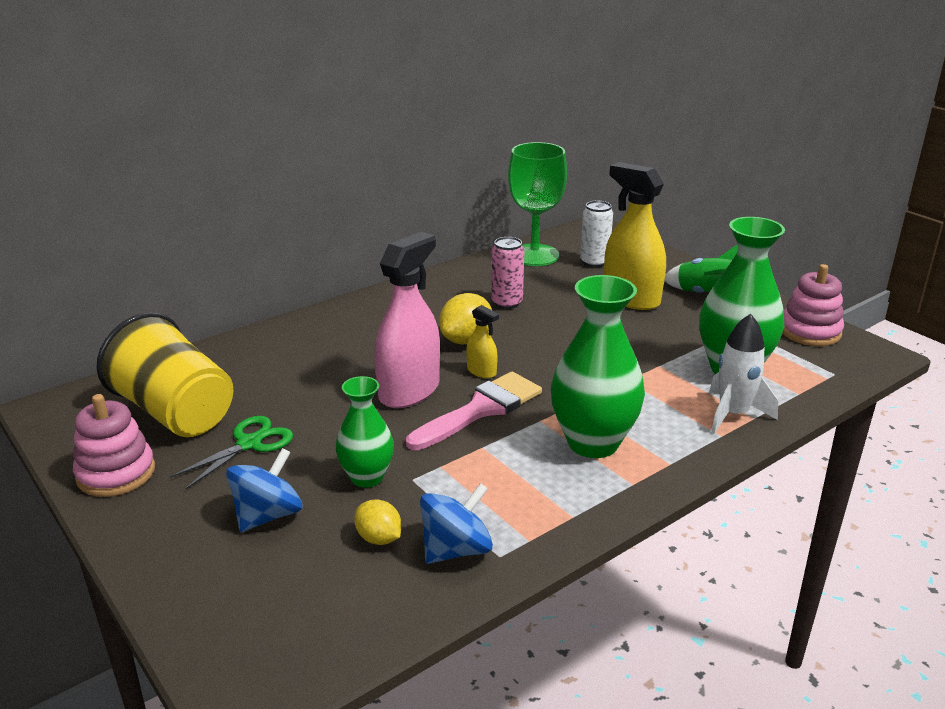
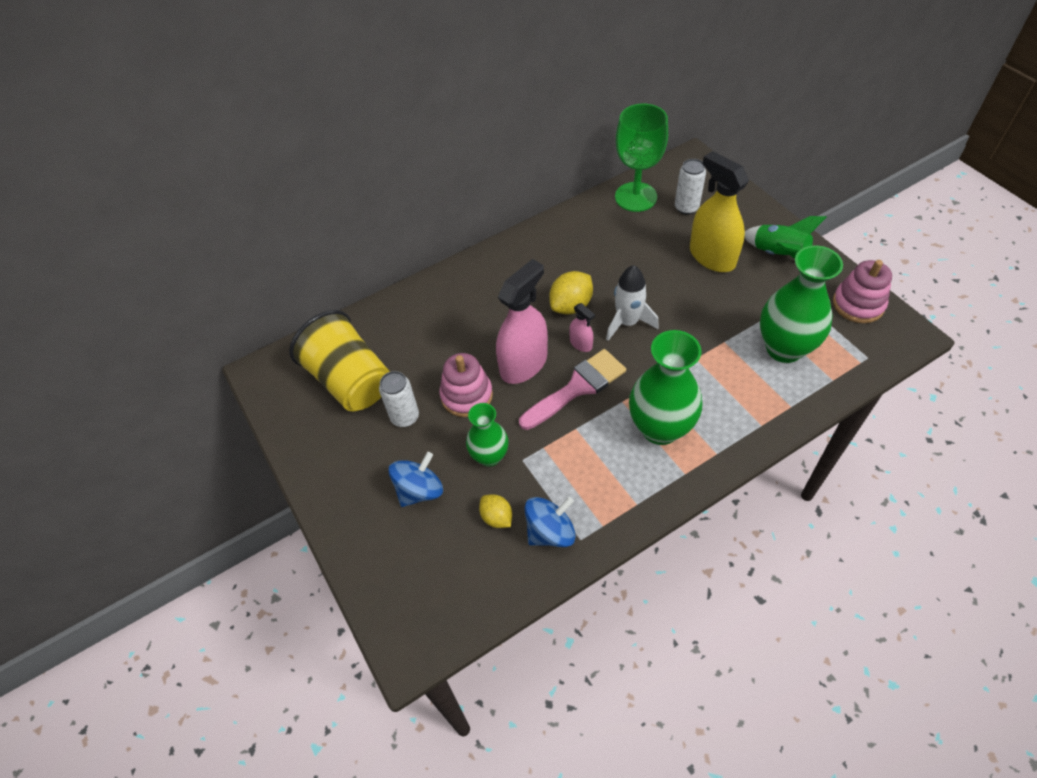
camera: 10 degrees right, 25 degrees up
pink stacking toy [73,394,155,497] -> pink stacking toy moved to [439,353,493,417]
green scissors [170,416,293,489] -> white can [379,371,419,427]
yellow spray bottle [466,305,499,378] -> pink spray bottle [569,303,595,352]
pink can [491,237,524,309] -> none
white rocket [709,314,778,434] -> white rocket moved to [606,265,659,341]

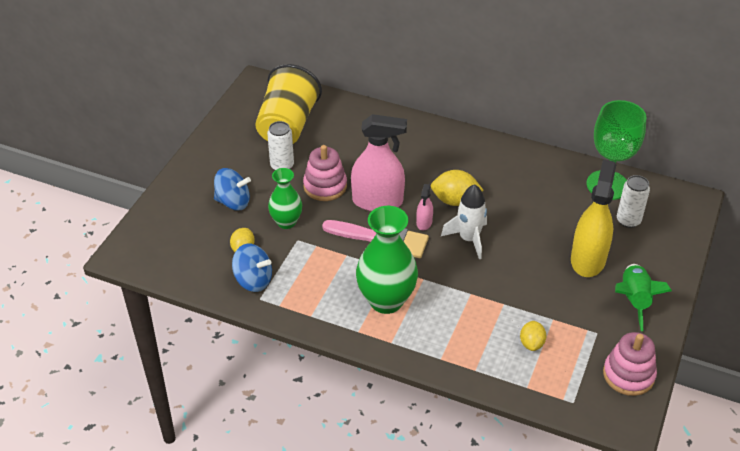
camera: 50 degrees right, 10 degrees down
green vase [760,245,843,363] -> yellow lemon [520,321,546,351]

